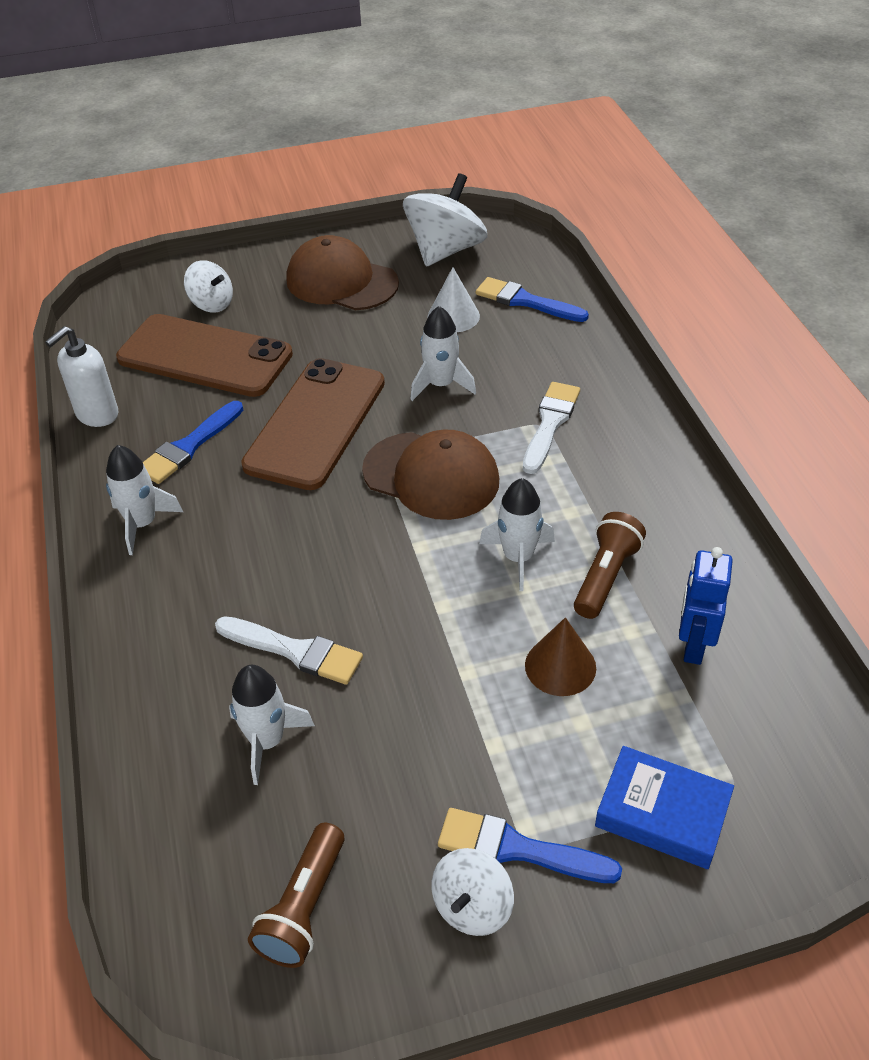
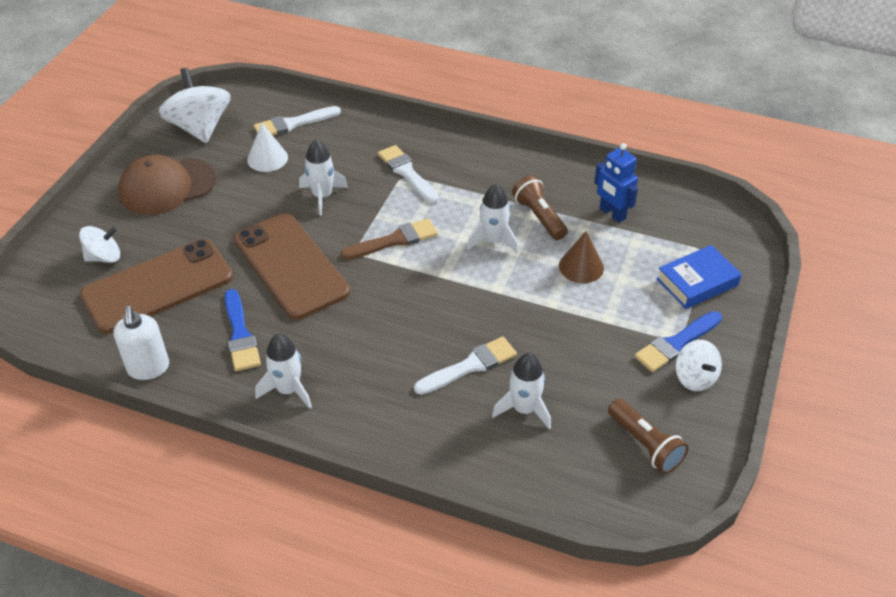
camera: 55 degrees left, 0 degrees up
brown cap [362,430,499,520] -> brown brush [341,218,438,260]
blue brush [476,277,589,322] -> white brush [254,106,341,135]

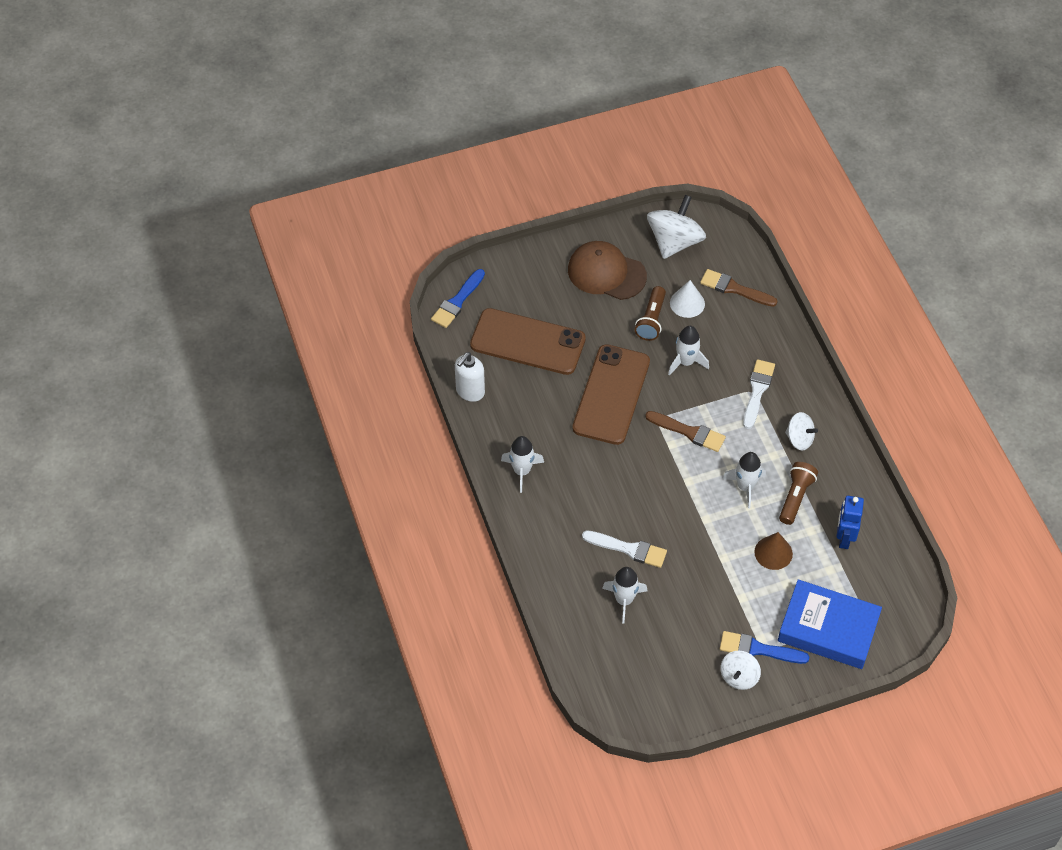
camera: 50 degrees right, 10 degrees up
white spinning top [79,226,120,263] -> white spinning top moved to [785,412,818,450]
blue brush [225,289,261,371] -> blue brush moved to [431,269,485,328]
white brush [254,106,341,135] -> brown brush [700,269,778,307]
brown flashlight [608,399,688,474] -> brown flashlight moved to [635,286,666,341]
blue book [656,245,742,309] -> blue book [778,579,882,669], size x1.54

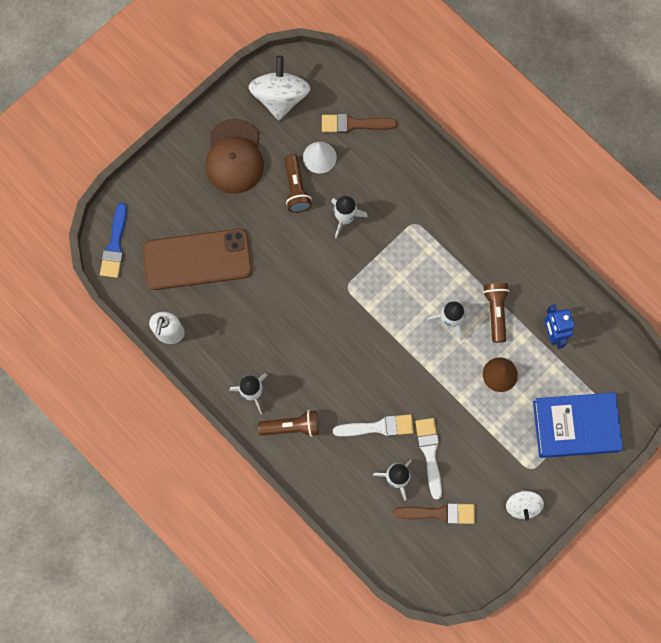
camera: 25 degrees left, 20 degrees up
brown cap [568,241,647,300] -> brown cap turned 90 degrees counterclockwise [205,119,264,194]
brown phone [572,344,650,445] -> none
brown brush [645,411,726,452] -> brown brush moved to [393,503,475,524]
blue brush [720,631,809,664] -> none
white brush [743,359,775,429] -> white brush moved to [415,418,442,500]
white spinning top [785,412,818,450] -> none
none -> brown flashlight [258,410,319,437]

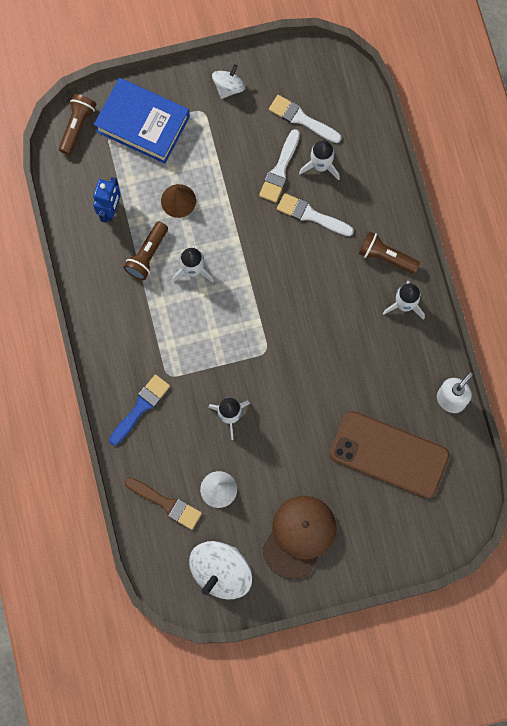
camera: 150 degrees left, 0 degrees up
blue brush [100,203,127,278] -> blue brush moved to [109,374,170,445]
brown flashlight [284,154,312,213] -> brown flashlight moved to [59,94,96,155]
brown brush [393,503,475,524] -> white brush [269,95,341,143]

